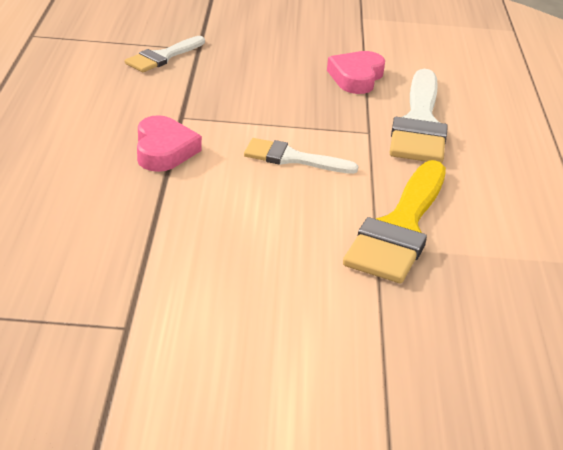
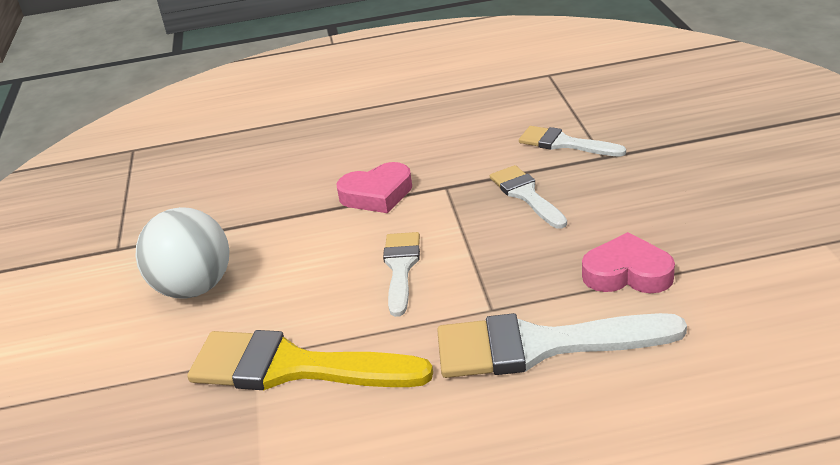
camera: 85 degrees right, 0 degrees up
none -> white ball [135,207,229,299]
none -> white brush [490,165,567,229]

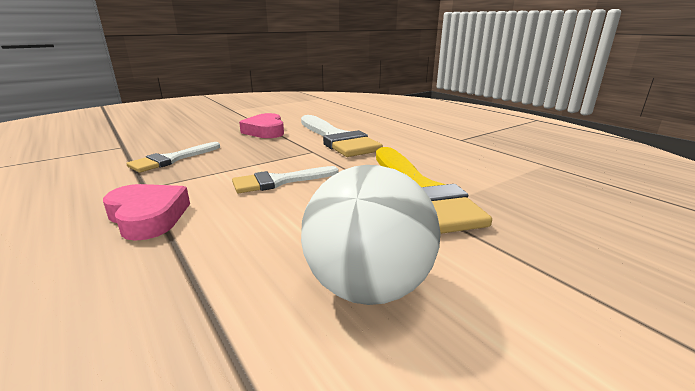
camera: 120 degrees left, 10 degrees down
white brush [519,126,626,157] -> none

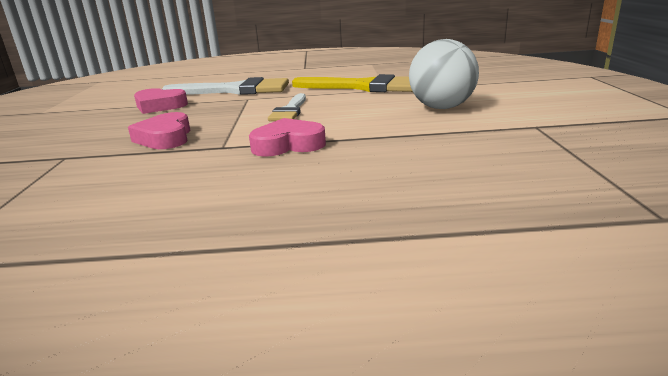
camera: 55 degrees left, 0 degrees up
white brush [126,142,220,173] -> pink heart [128,112,190,149]

